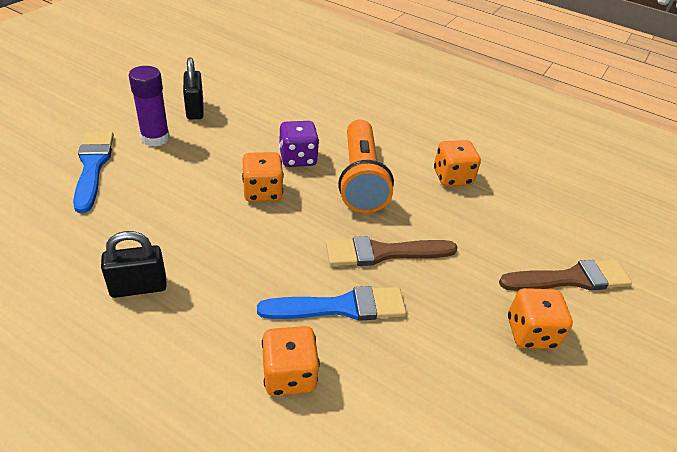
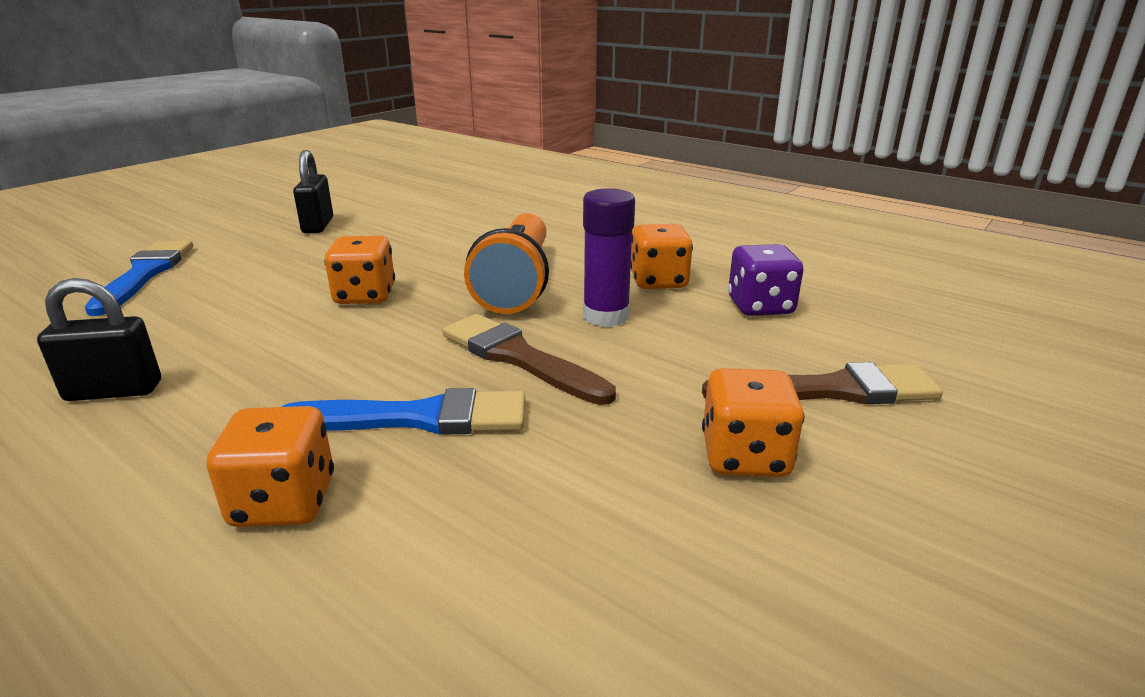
camera: 10 degrees right, 15 degrees down
purple glue stick [129,66,170,147] -> purple glue stick moved to [583,188,635,327]
purple dice [279,121,319,167] -> purple dice moved to [728,244,803,316]
brown brush [326,236,457,266] -> brown brush turned 45 degrees clockwise [442,314,616,405]

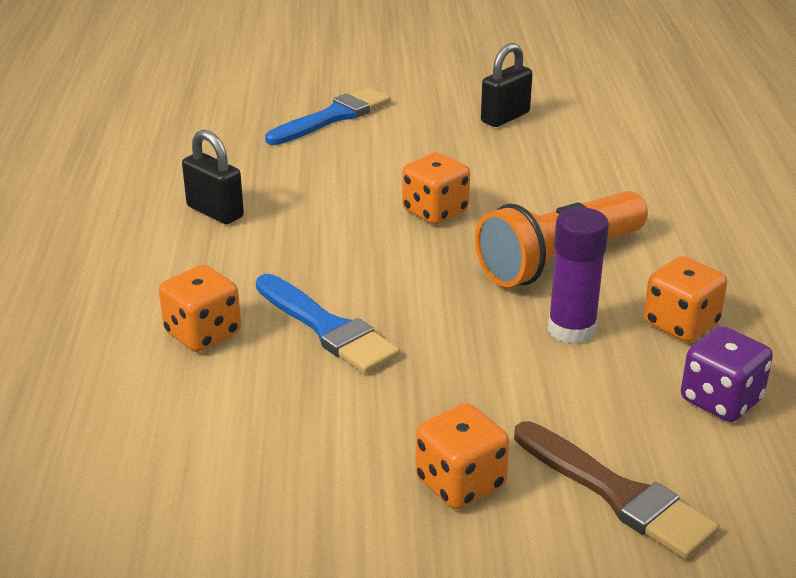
camera: 50 degrees right, 5 degrees up
brown brush [442,314,616,405] -> none

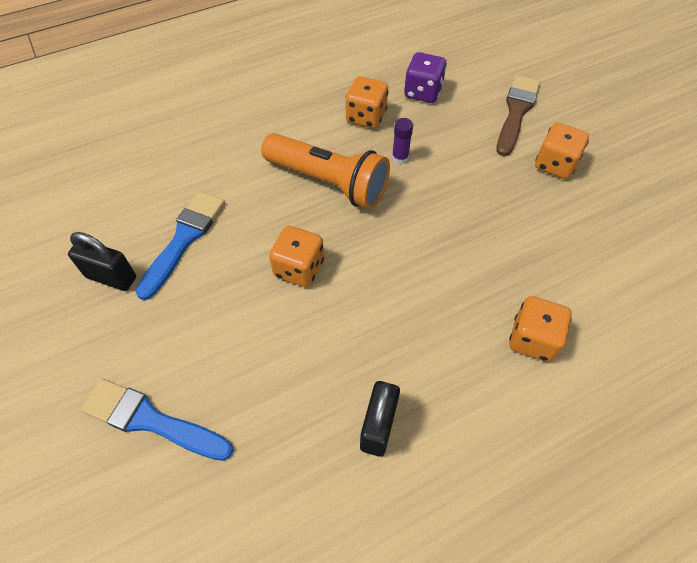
camera: 115 degrees left, 25 degrees up
blue brush [256,274,400,374] -> blue brush moved to [136,191,225,300]
purple glue stick [548,207,609,344] -> purple glue stick [392,118,413,164], size x0.58

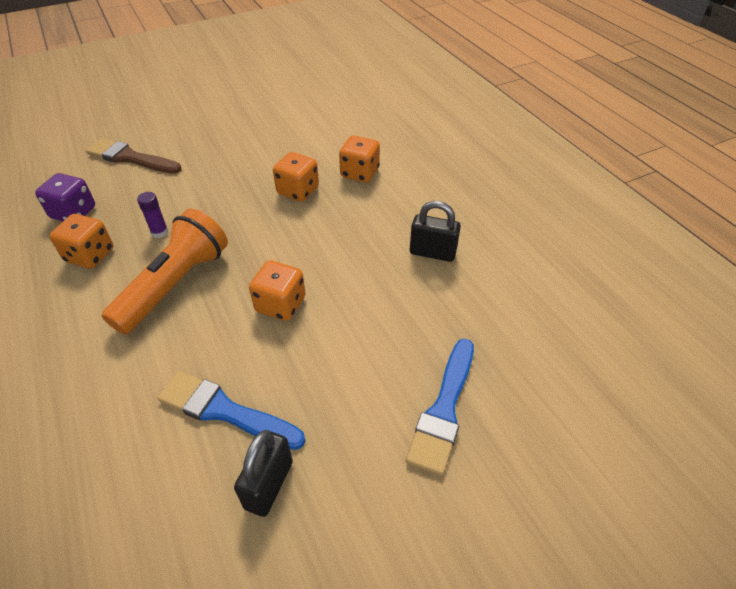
camera: 90 degrees left, 10 degrees down
orange dice [535,122,589,179] -> orange dice moved to [273,152,319,202]

